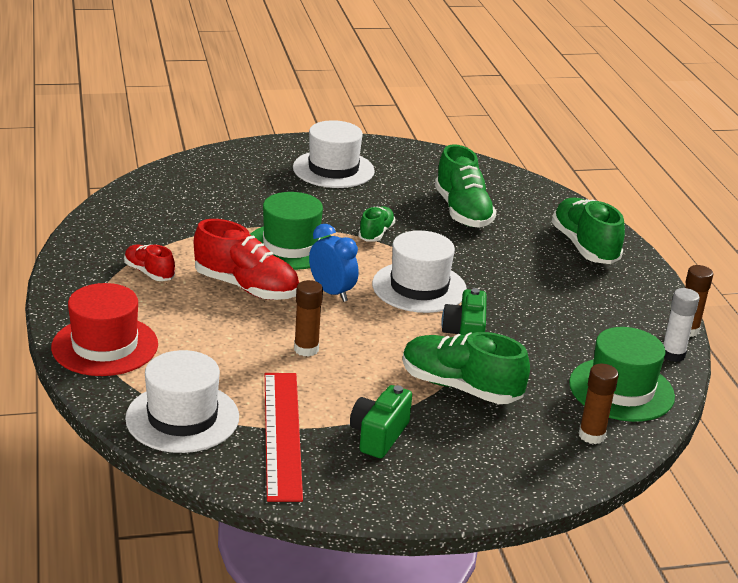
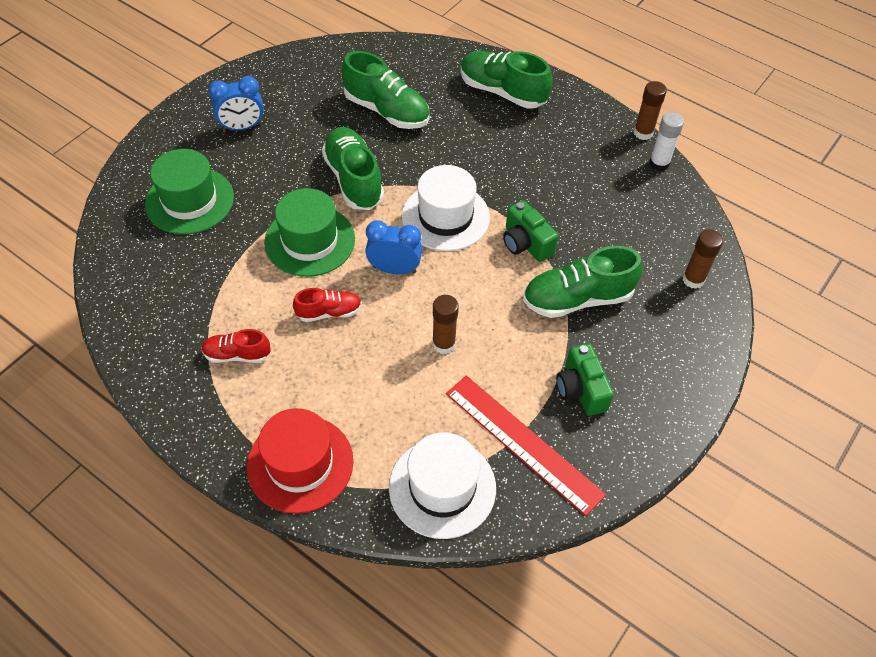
camera: 40 degrees left, 25 degrees up
red shoe [194,219,299,300] -> red shoe [293,288,362,322], size x0.56
white hat [293,120,375,188] -> blue clock [208,76,264,131]
green shoe [358,206,395,241] -> green shoe [322,127,384,210], size x1.77
green hat [569,327,675,422] -> green hat moved to [145,149,234,235]

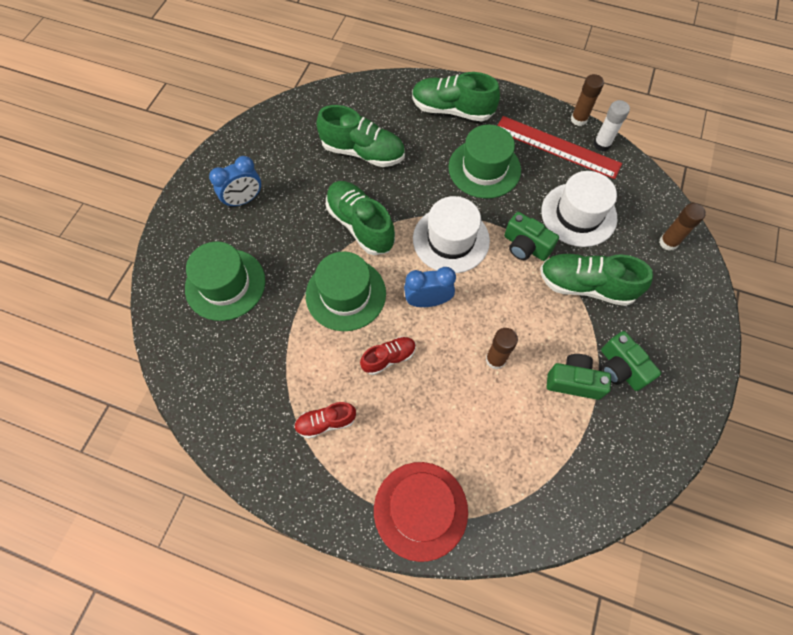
camera: 15 degrees left, 10 degrees up
white hat [389,432,496,539] -> white hat moved to [541,171,617,247]
red ruler [446,375,606,516] -> red ruler moved to [497,116,622,179]
green shoe [523,246,643,318] -> green shoe turned 45 degrees clockwise [540,254,653,306]
none -> green hat [448,125,521,199]
none -> green camera [547,354,611,400]

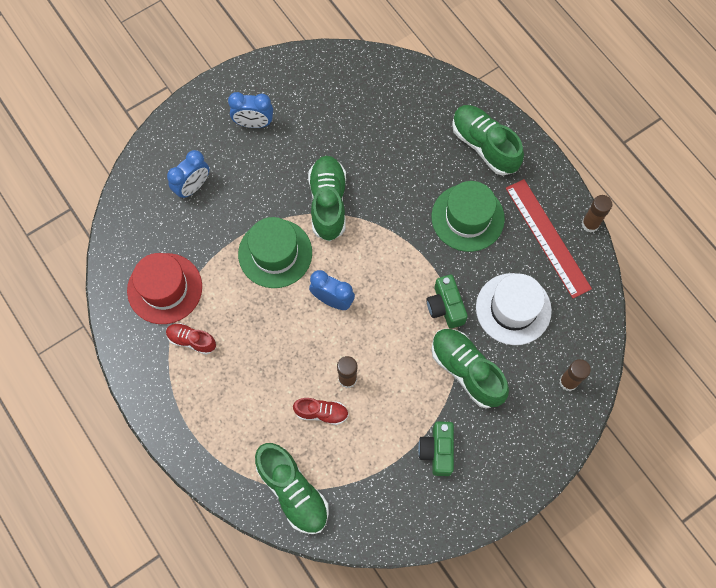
camera: 35 degrees right, 5 degrees up
green hat [185,242,265,321] -> blue clock [167,150,209,199]
green shoe [316,105,405,167] -> green shoe moved to [255,443,329,534]
red shoe [360,337,416,375] -> red shoe moved to [293,398,349,425]
red hat [374,462,468,562] -> red hat moved to [127,253,202,324]
white hat [413,196,490,273] -> none
green camera [547,354,611,400] -> none
white glue stick [594,100,630,151] -> none

